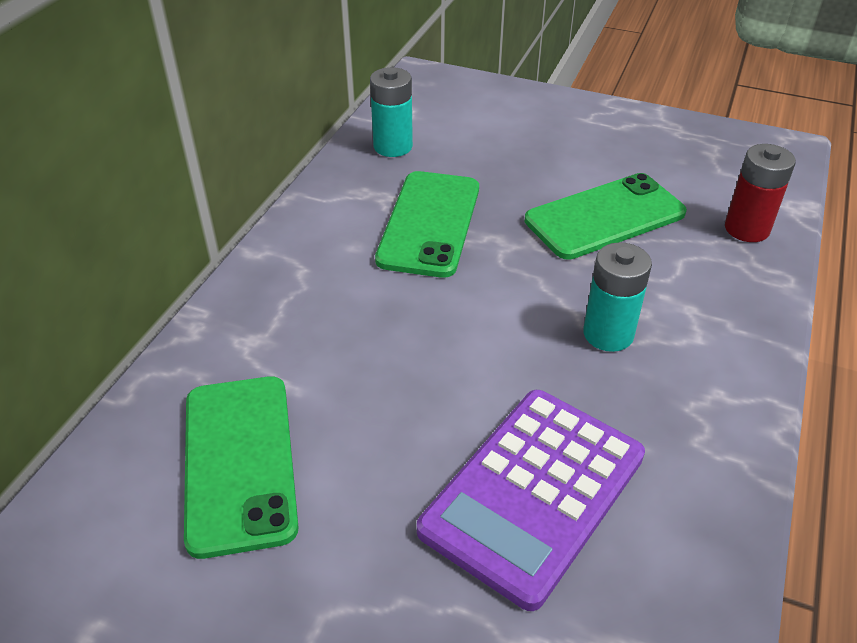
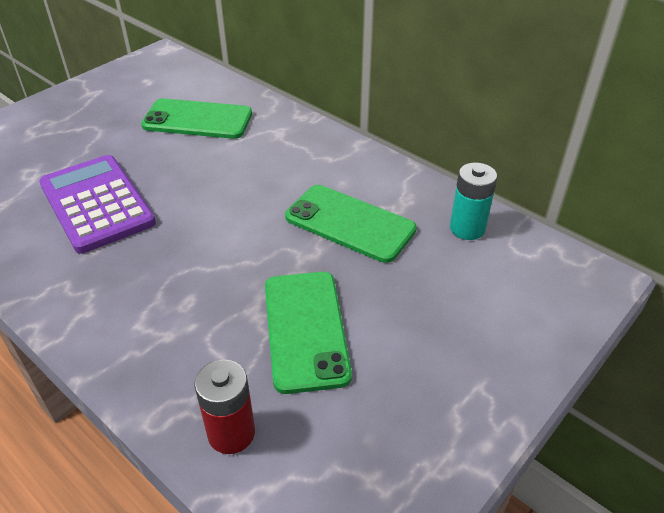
camera: 110 degrees right, 0 degrees up
turquoise battery [583,242,652,352] -> none

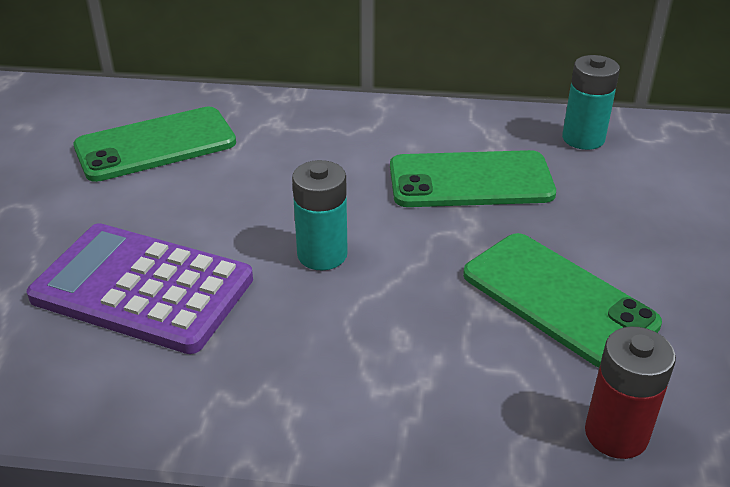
camera: 35 degrees left, 5 degrees down
none -> turquoise battery [292,160,348,270]

